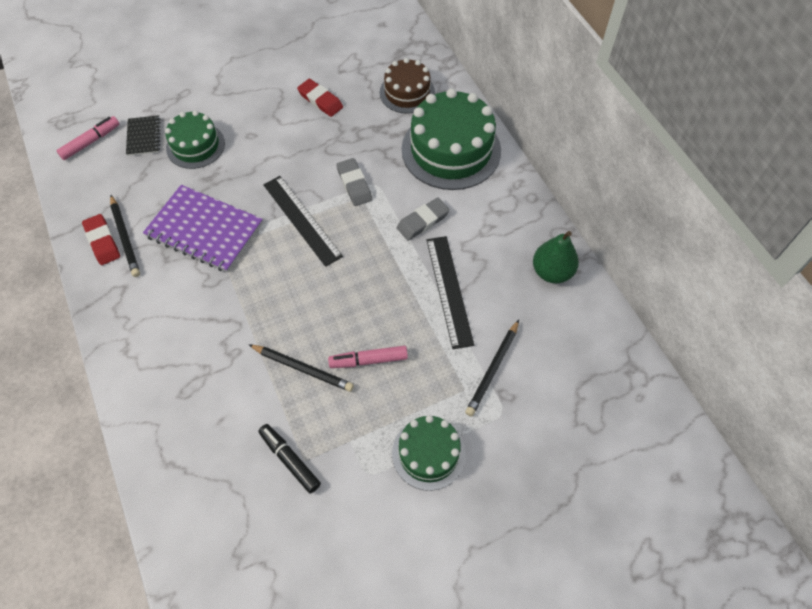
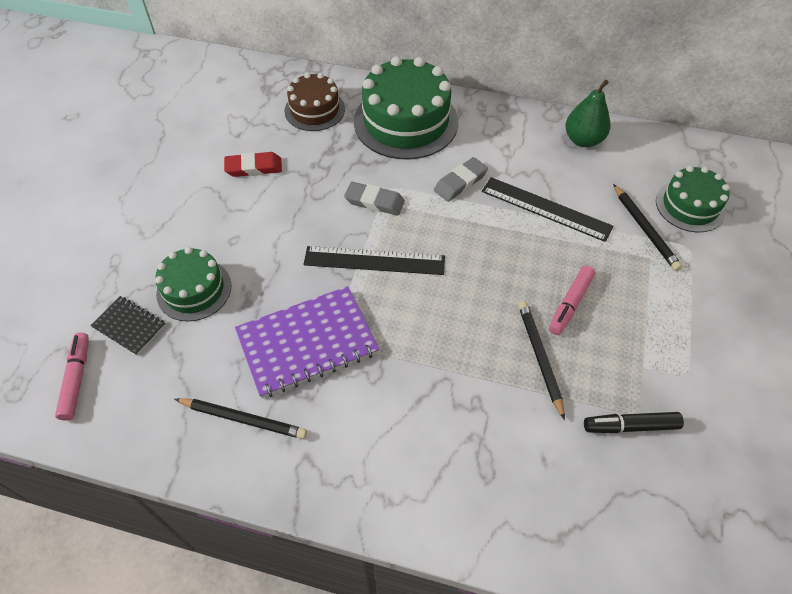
camera: 50 degrees left, 5 degrees down
red eraser [82,214,120,265] -> none
black pencil [248,344,354,392] -> black pencil turned 75 degrees counterclockwise [518,301,565,420]
green cake [392,415,466,491] -> green cake moved to [656,166,730,232]
grey eraser [397,198,450,241] -> grey eraser turned 45 degrees clockwise [434,157,488,202]

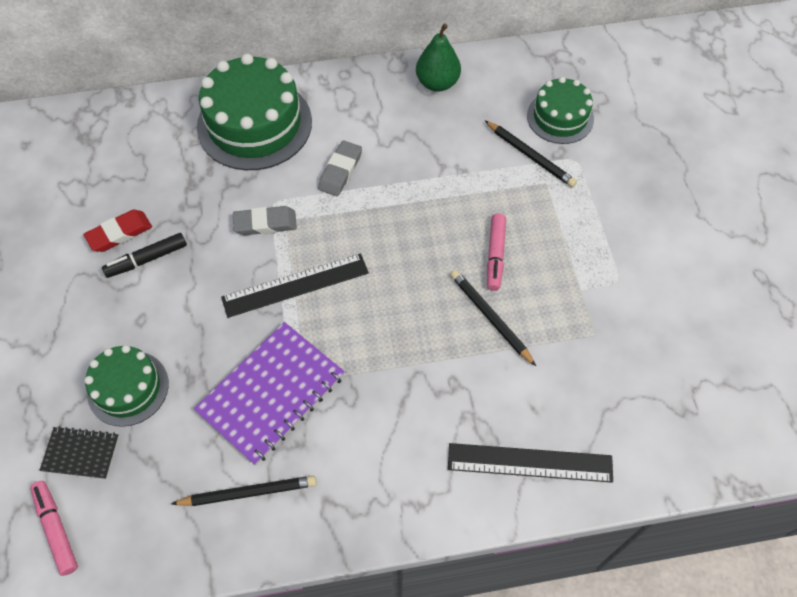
camera: 25 degrees left, 5 degrees up
brown cake [284,73,345,131] -> none
black ruler [482,177,613,242] -> black ruler moved to [448,443,613,483]
black marker [584,412,684,433] -> black marker moved to [102,233,187,278]

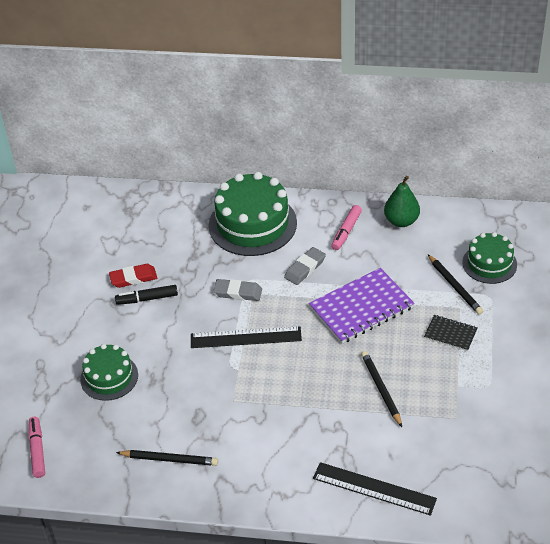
camera: 20 degrees right, 15 degrees down
black notebook [39,426,119,479] -> black notebook moved to [424,315,478,351]
purple notebook [194,322,345,466] -> purple notebook moved to [309,268,415,344]
pink marker [487,214,506,291] -> pink marker moved to [331,205,362,250]

